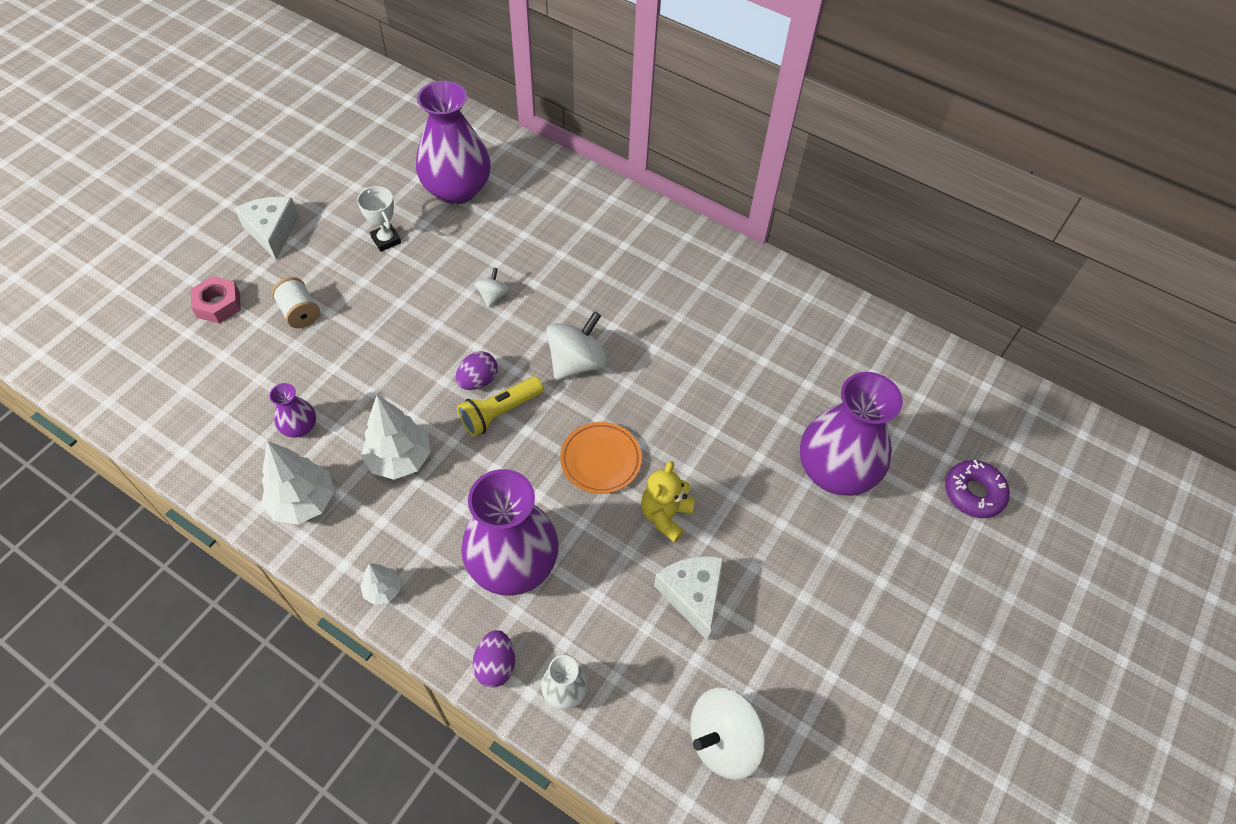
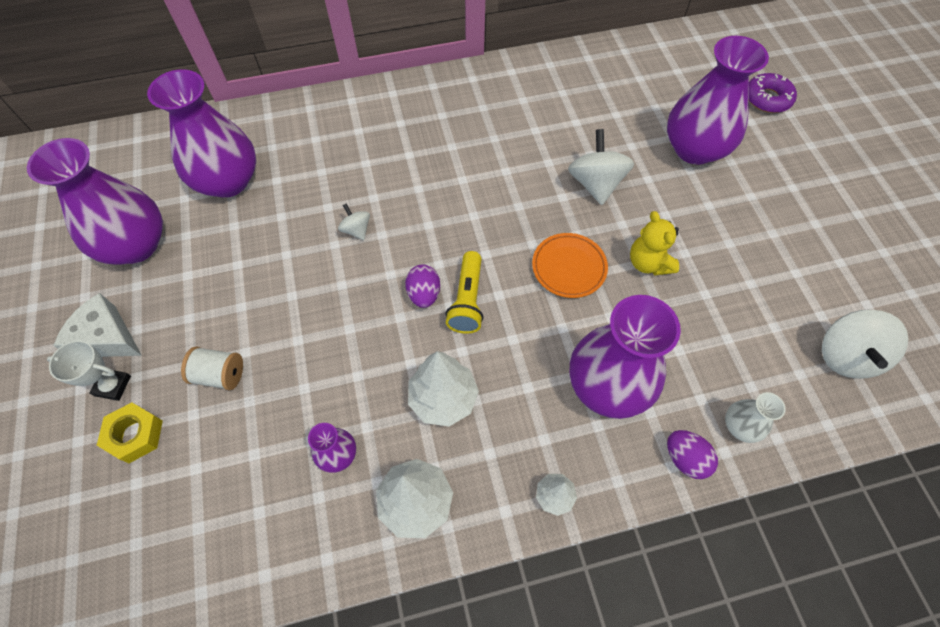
camera: 45 degrees left, 5 degrees up
pink nut [191,276,241,324] -> yellow nut [97,402,163,463]
white trophy [357,186,401,252] -> white trophy moved to [47,340,131,401]
white spinning top [546,311,607,380] -> white spinning top moved to [568,129,634,205]
white cheese [654,556,724,641] -> none
none -> purple vase [27,138,163,265]

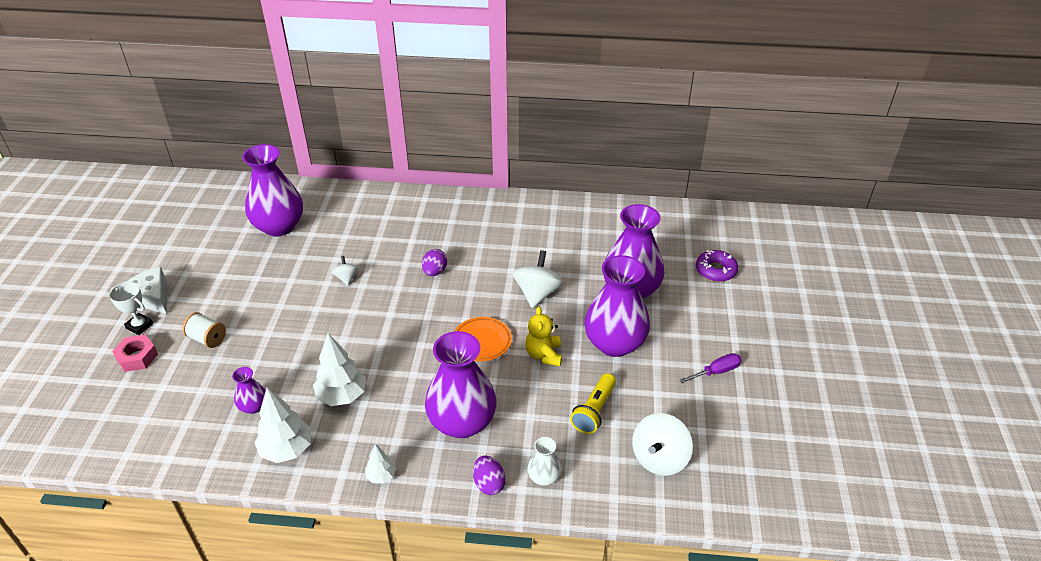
camera: 20 degrees right, 20 degrees down
purple vase [27,138,163,265] -> purple vase moved to [584,255,650,357]
yellow nut [97,402,163,463] -> pink nut [112,334,158,372]
purple egg [405,265,440,308] -> purple egg moved to [422,249,447,276]
yellow flashlight [445,251,484,334] -> yellow flashlight moved to [570,373,616,434]
none -> purple screwdriver [679,353,741,383]

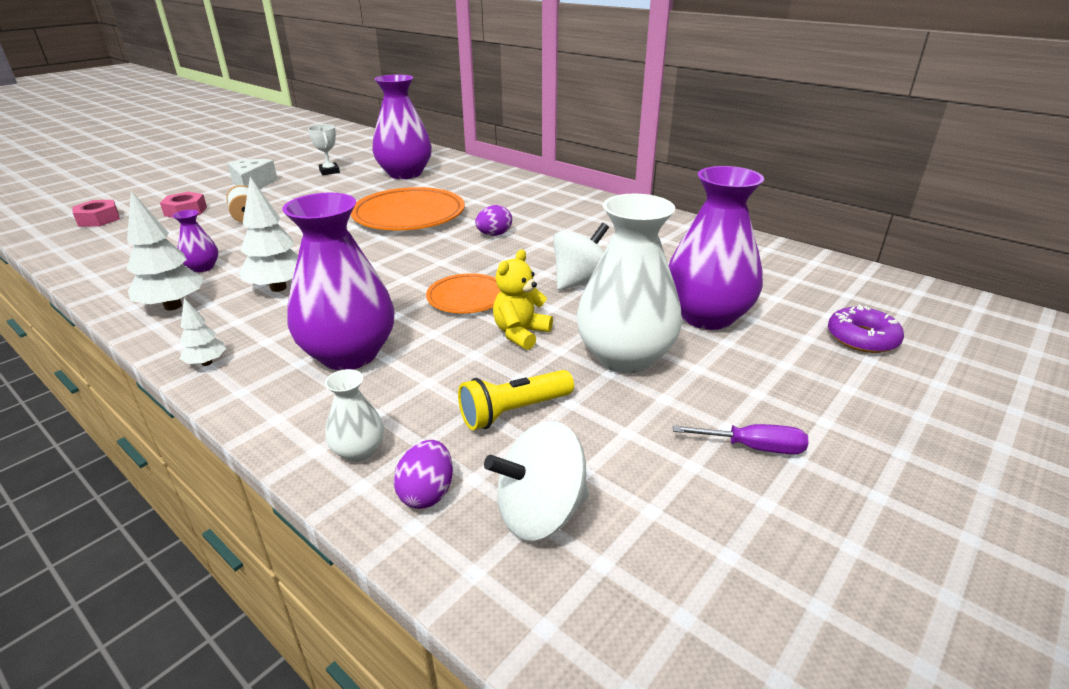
camera: 35 degrees right, 10 degrees down
white trophy [109,282,154,335] -> white trophy moved to [308,124,340,175]
white spinning top [332,256,358,286] -> orange plate [351,187,465,230]
purple egg [473,456,506,495] -> purple egg moved to [394,440,453,509]
purple vase [584,255,650,357] -> white vase [576,194,682,373]
none -> pink nut [73,200,120,227]

